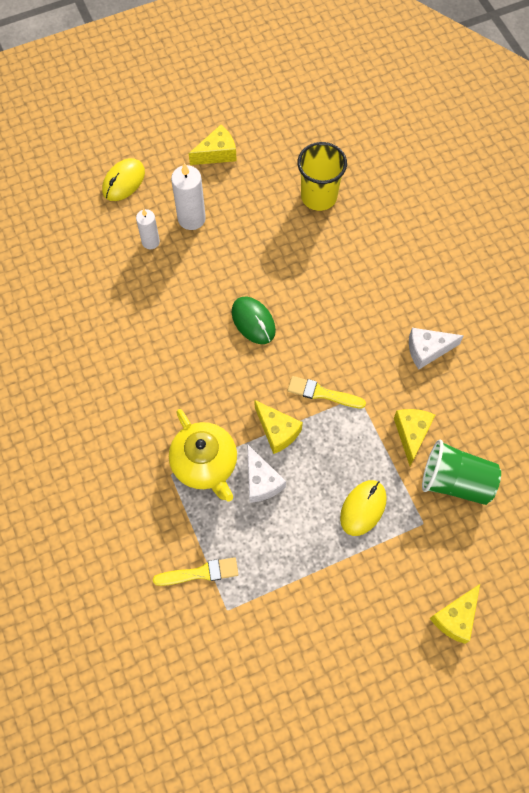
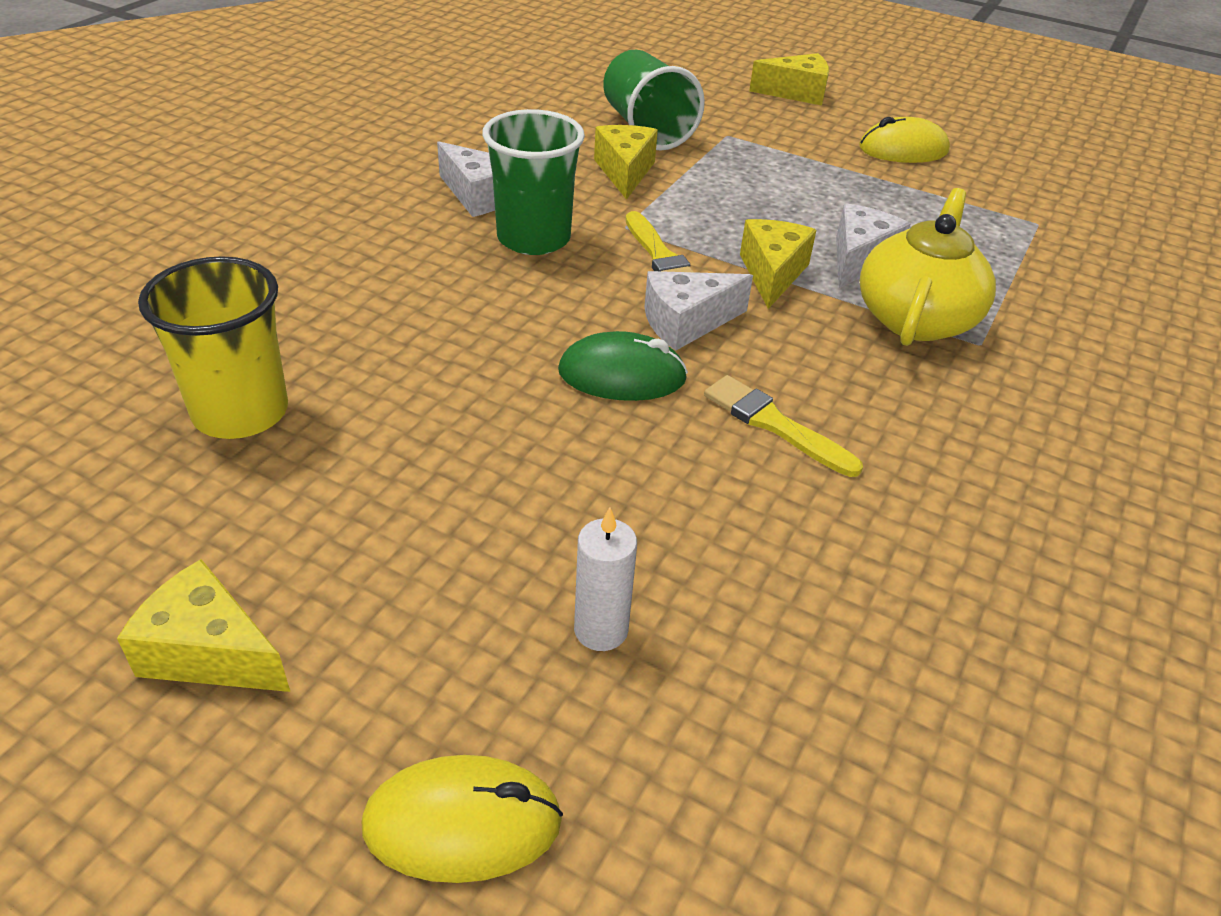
camera: 130 degrees left, 25 degrees down
yellow brush [153,557,239,586] -> yellow brush moved to [704,375,863,477]
white candle [171,163,206,230] -> none
green mouse [232,297,276,344] -> green mouse turned 75 degrees clockwise [558,331,688,401]
yellow mouse [340,480,387,536] -> yellow mouse moved to [859,117,950,163]
yellow cheese [394,409,435,466] -> yellow cheese turned 120 degrees clockwise [594,125,658,200]
none -> green cup [482,109,585,255]
none -> white cheese [644,271,753,351]

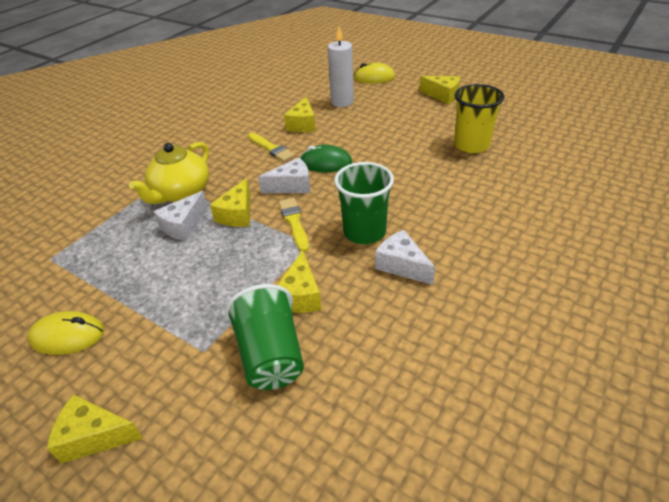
camera: 170 degrees left, 0 degrees up
white candle [574,507,637,651] -> white candle [328,27,354,107], size x1.57
none -> yellow cheese [284,96,316,132]

